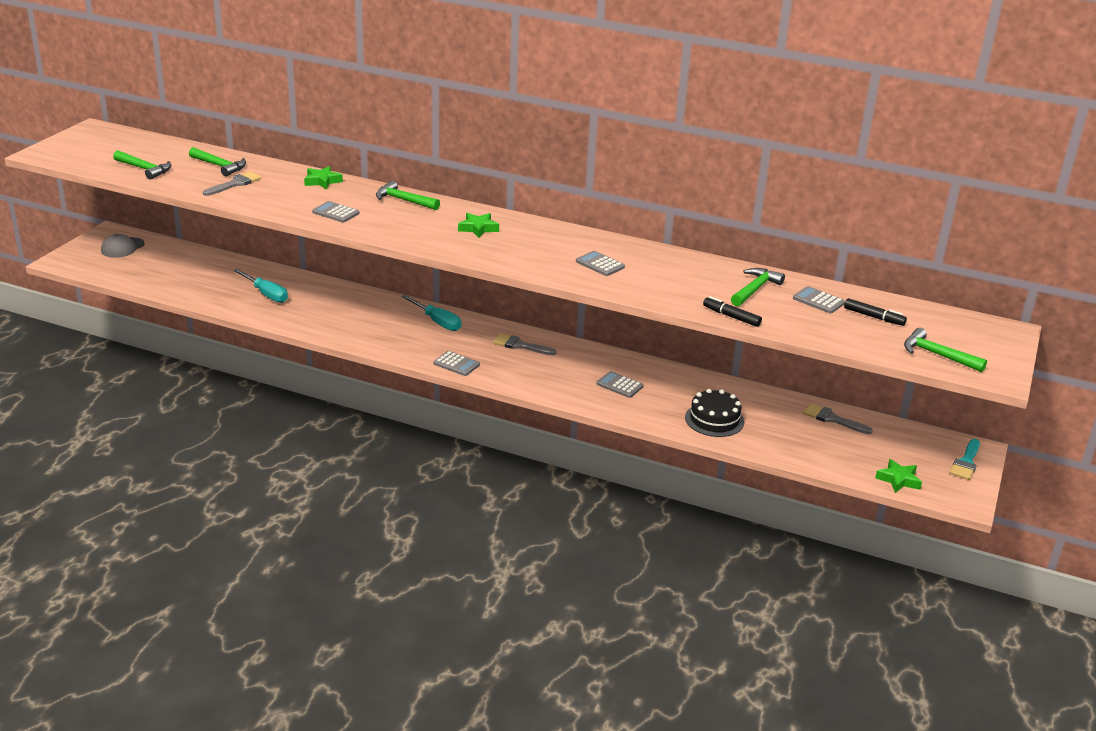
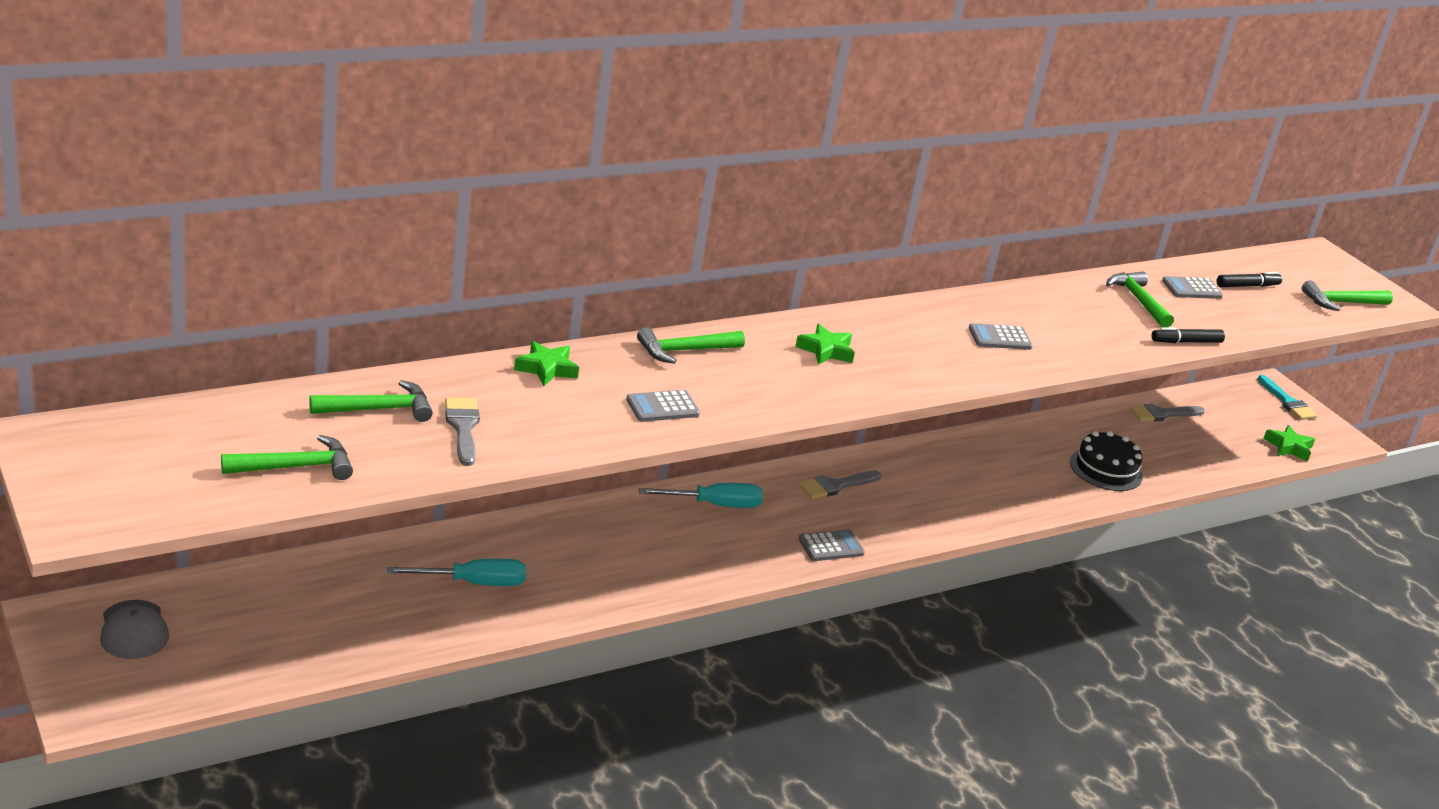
camera: 55 degrees left, 0 degrees up
grey calculator [596,371,644,398] -> none

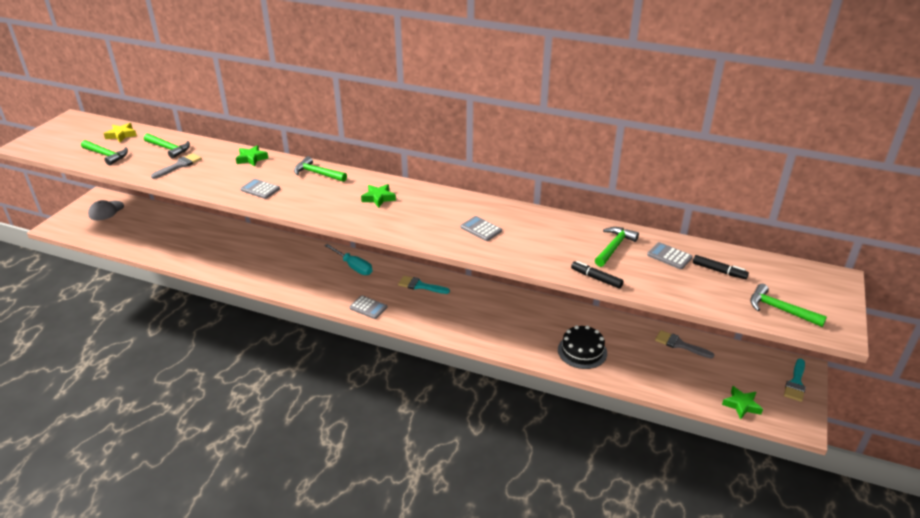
camera: 55 degrees right, 5 degrees up
turquoise screwdriver [387,559,526,586] -> none
grey brush [799,471,881,499] -> turquoise brush [398,276,450,294]
none -> yellow star [104,123,137,142]

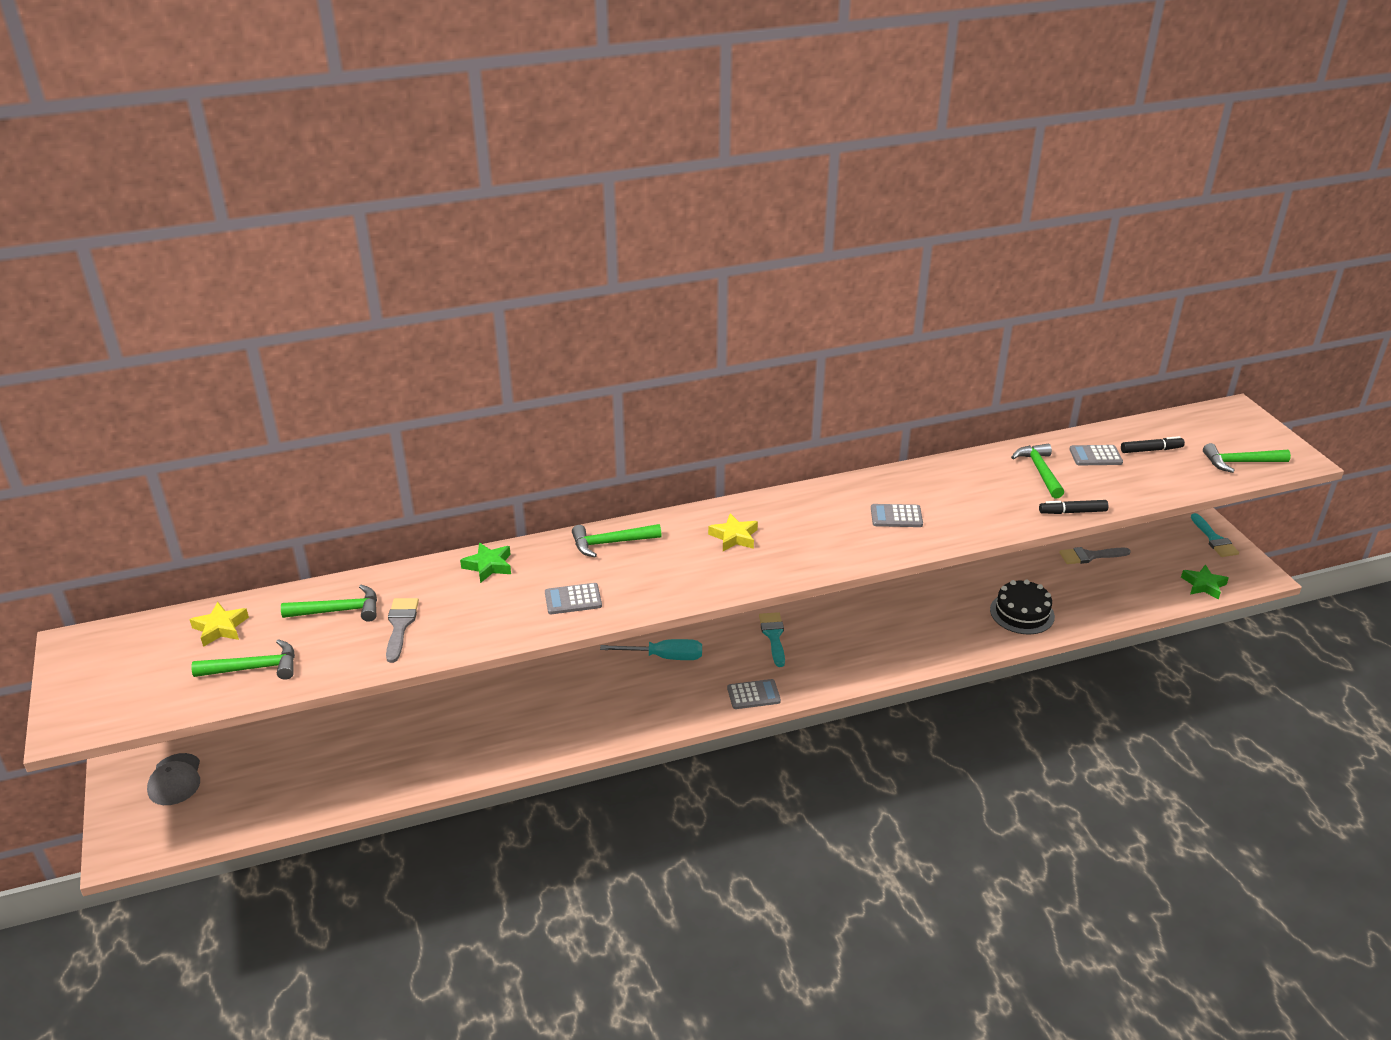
camera: 40 degrees left, 0 degrees up
green star [361,184,396,208] -> yellow star [708,513,758,551]
turquoise brush [398,276,450,294] -> turquoise brush turned 105 degrees clockwise [759,612,785,667]

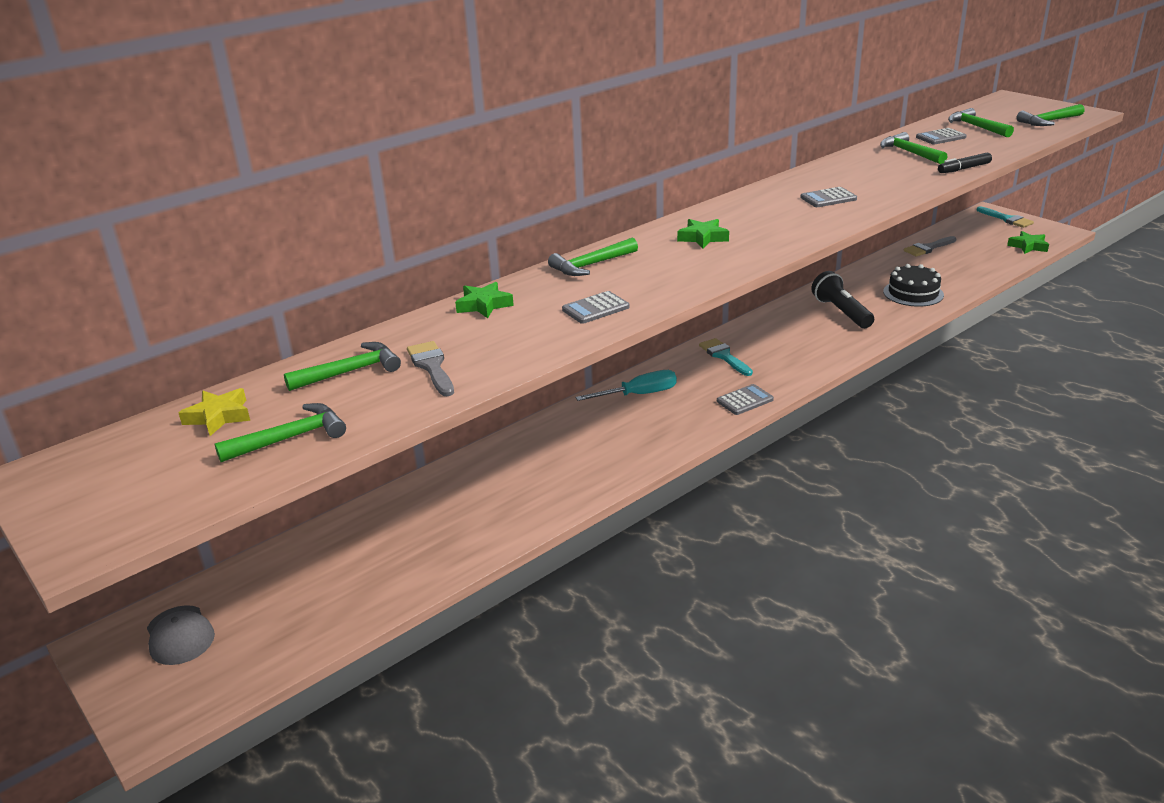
camera: 20 degrees left, 5 degrees down
yellow star [708,513,758,551] -> green star [677,219,729,248]
black marker [1121,436,1185,453] -> green hammer [948,108,1014,137]
none -> black flashlight [811,271,874,328]

